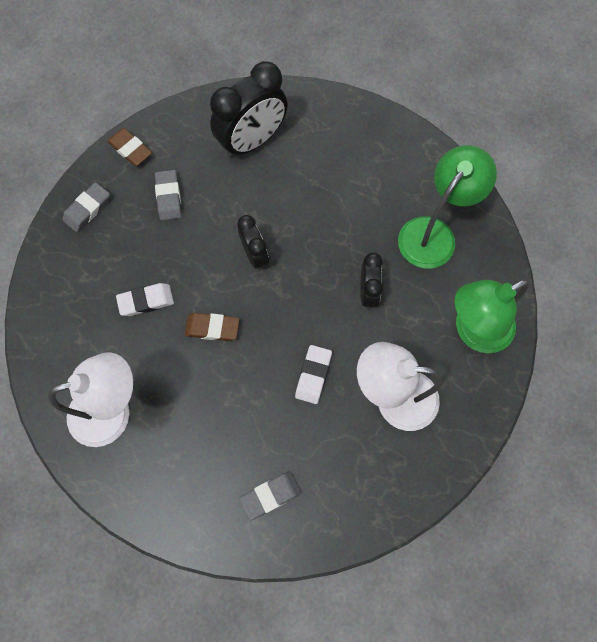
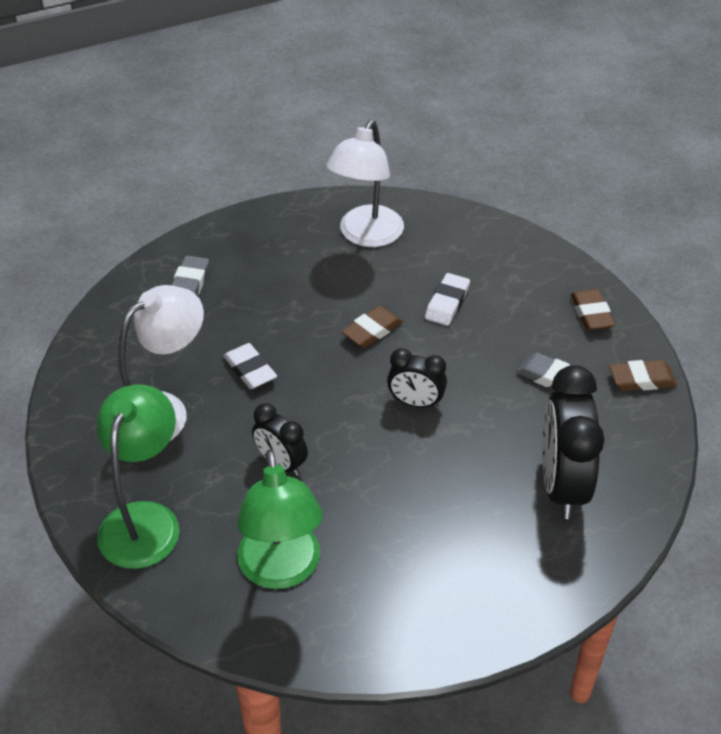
camera: 130 degrees right, 25 degrees down
grey eraser [63,182,110,232] -> brown eraser [571,289,615,330]

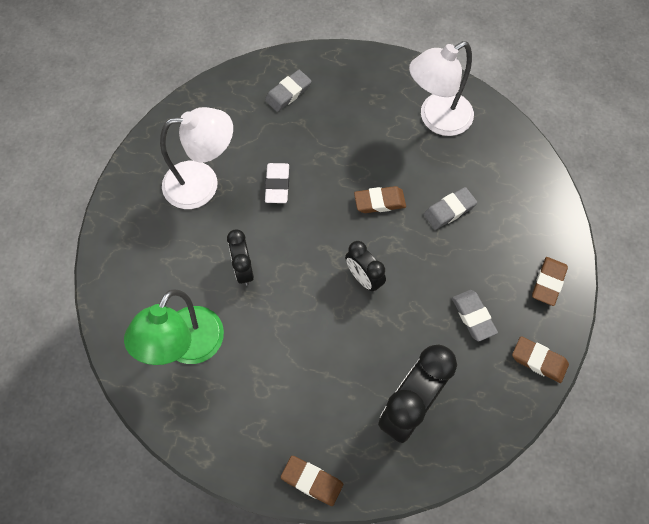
camera: 35 degrees right, 20 degrees up
green lamp [96,384,180,569] -> none
white eraser [425,273,470,326] -> grey eraser [424,187,477,230]
none -> brown eraser [281,456,343,506]

